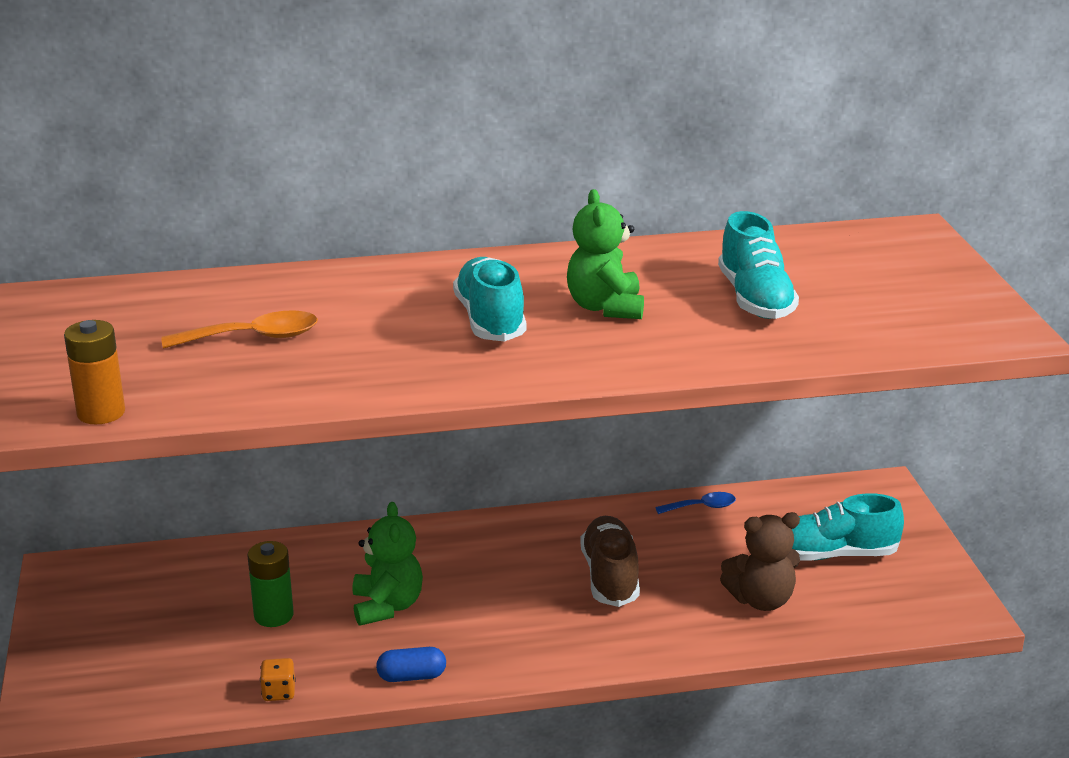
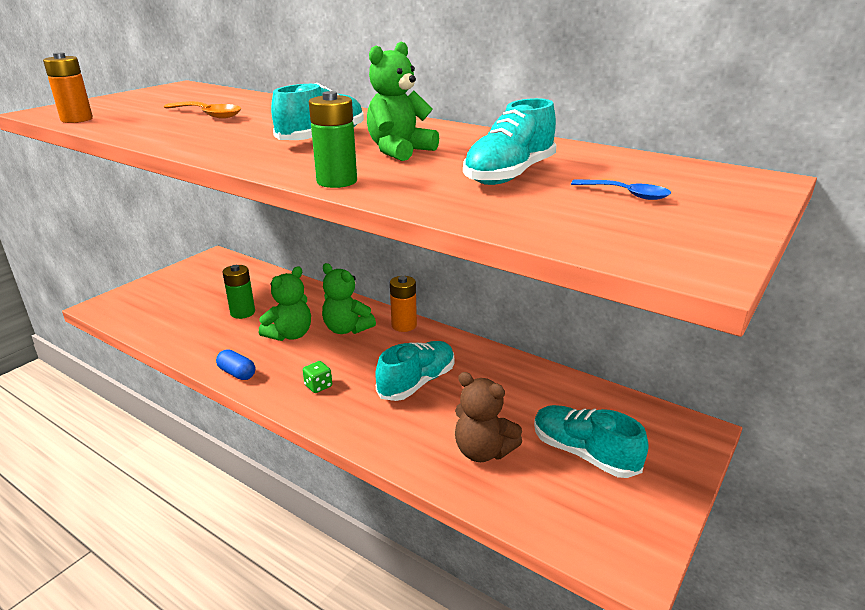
camera: 45 degrees right, 0 degrees up
orange dice [260,658,296,701] -> none
brown shoe [580,516,640,607] -> turquoise shoe [375,341,454,401]
blue spoon [655,492,736,514] -> blue spoon moved to [571,179,671,200]
none -> green dice [303,361,332,393]
none -> green battery [309,91,357,188]
none -> green teddy bear [322,263,376,334]
none -> orange battery [390,276,417,332]

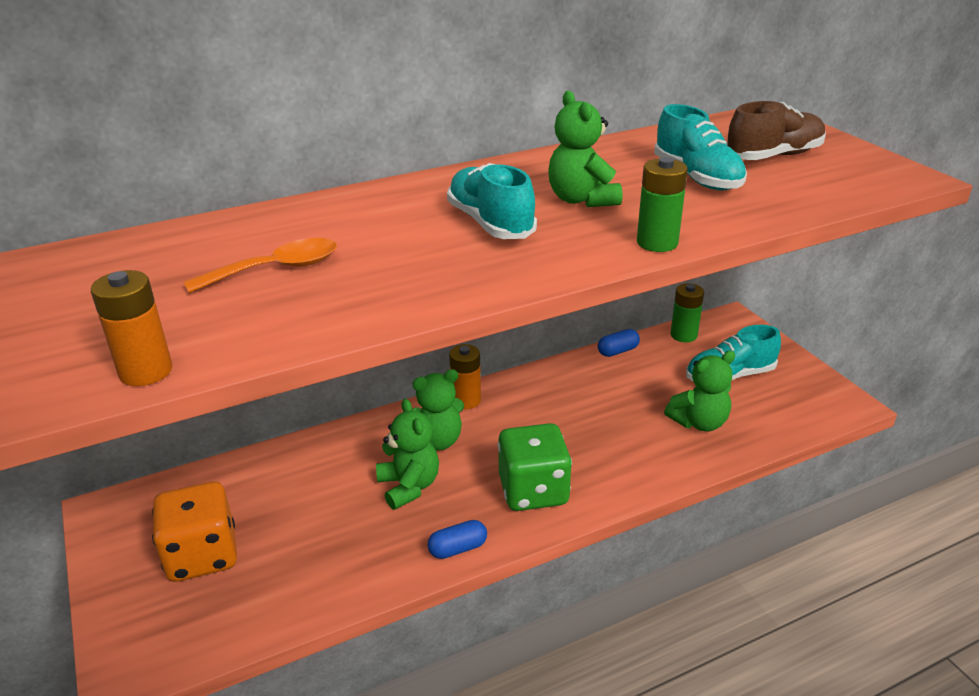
camera: 60 degrees left, 5 degrees up
green battery [222,265,255,319] -> green battery moved to [671,283,704,342]
green dice [303,361,332,393] -> green dice [498,423,572,511], size x2.43
turquoise shoe [375,341,454,401] -> none
brown teddy bear [455,372,522,462] -> green teddy bear [664,351,735,432]
blue spoon [571,179,671,200] -> brown shoe [726,101,826,160]
none -> orange dice [152,481,237,582]
none -> blue capsule [598,329,640,357]

